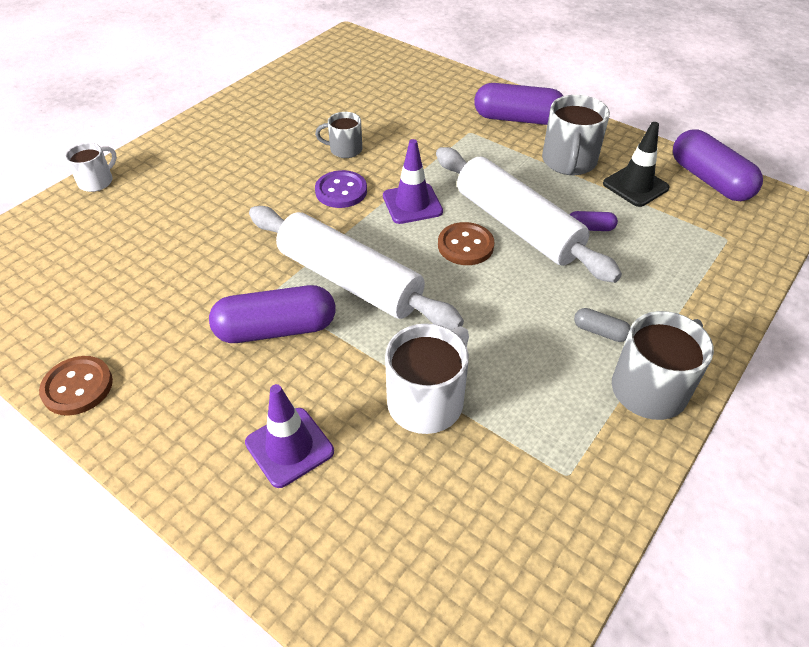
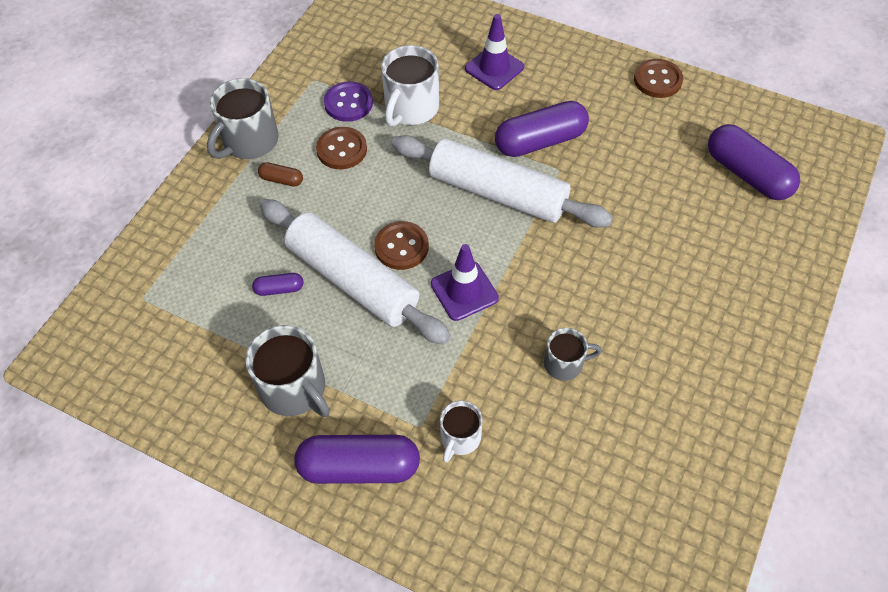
camera: 170 degrees right, 10 degrees up
white mug [65,143,117,192] -> white mug moved to [440,401,483,463]
purple button [315,170,367,208] -> purple button moved to [324,81,373,122]
grey mug [542,95,610,175] -> grey mug turned 135 degrees clockwise [245,325,330,417]
grey capsule [574,308,631,342] -> brown capsule [258,162,303,187]
black traffic cone [603,122,670,207] -> none
purple capsule [673,129,763,201] -> purple capsule moved to [708,124,800,200]
none -> brown button [316,127,367,169]

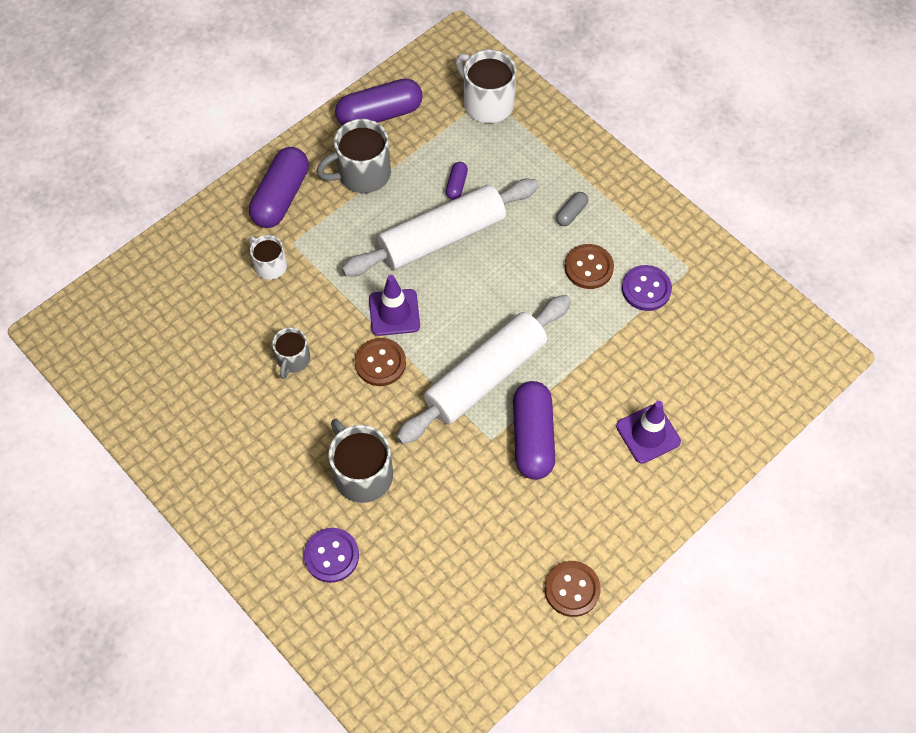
camera: 110 degrees right, 5 degrees up
grey mug [207,78,279,159] -> grey mug moved to [329,419,393,503]
brown capsule [258,162,303,187] -> grey capsule [556,192,588,226]
brown button [374,221,429,270] -> brown button moved to [355,338,406,386]
white mug [381,45,439,127] -> white mug moved to [456,50,516,123]
purple capsule [708,124,800,200] -> purple capsule moved to [335,78,423,125]
none -> purple button [304,528,359,583]

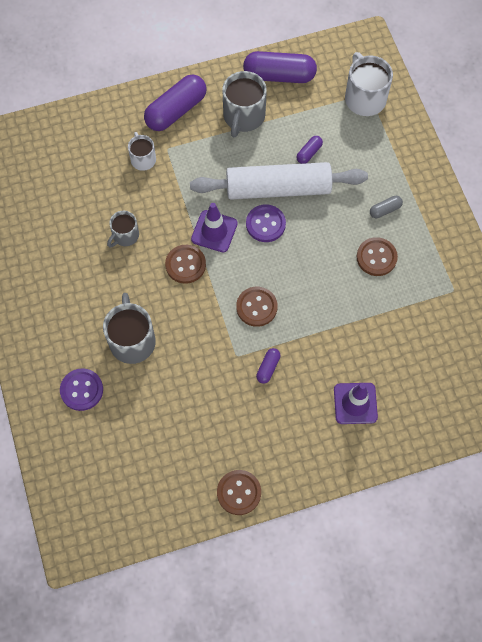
camera: 25 degrees right, 5 degrees up
grey mug [317,119,391,193] -> grey mug turned 75 degrees counterclockwise [222,71,267,137]
white rolling pin [396,295,571,444] -> brown button [236,287,278,327]
purple capsule [513,381,555,480] -> purple capsule [256,348,280,384], size x0.46
purple button [622,265,672,311] -> purple button moved to [246,204,286,242]

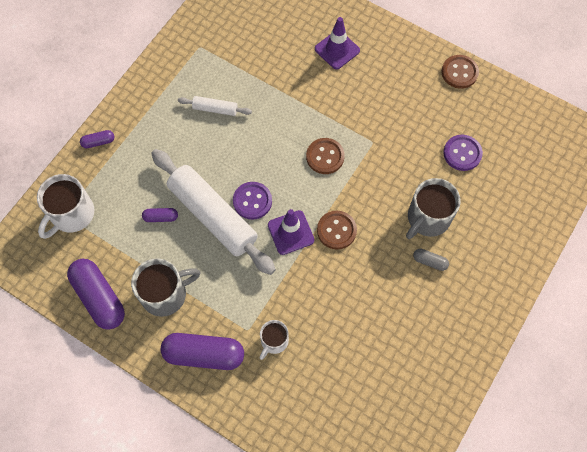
camera: 130 degrees left, 0 degrees up
purple button [60,368,103,411] -> purple button moved to [443,135,483,171]
grey mug [107,211,139,248] -> none
purple capsule [256,348,280,384] -> purple capsule moved to [80,130,114,148]
brown button [357,237,398,276] -> white rolling pin [178,96,252,116]
grey capsule [370,196,403,218] -> grey capsule moved to [413,249,449,271]

